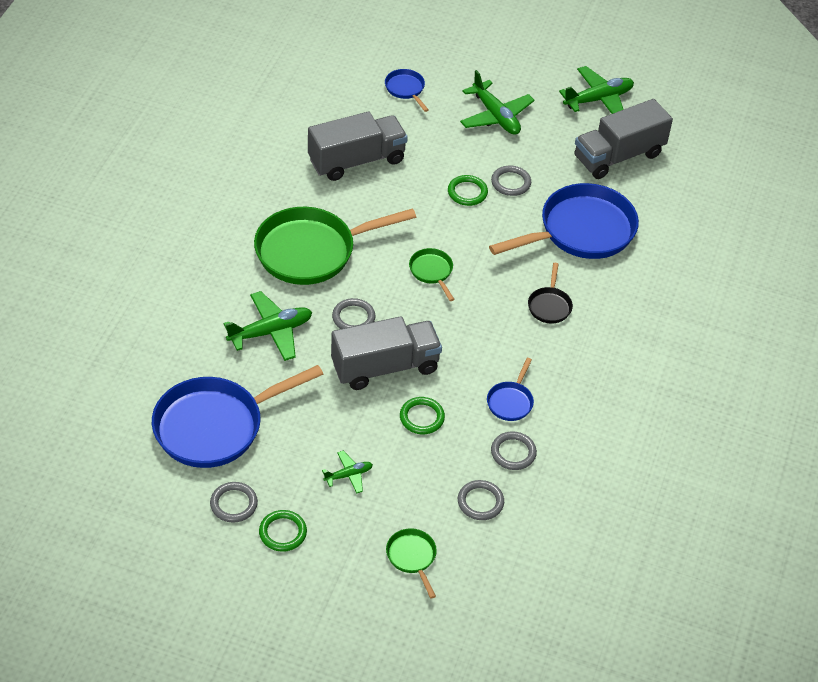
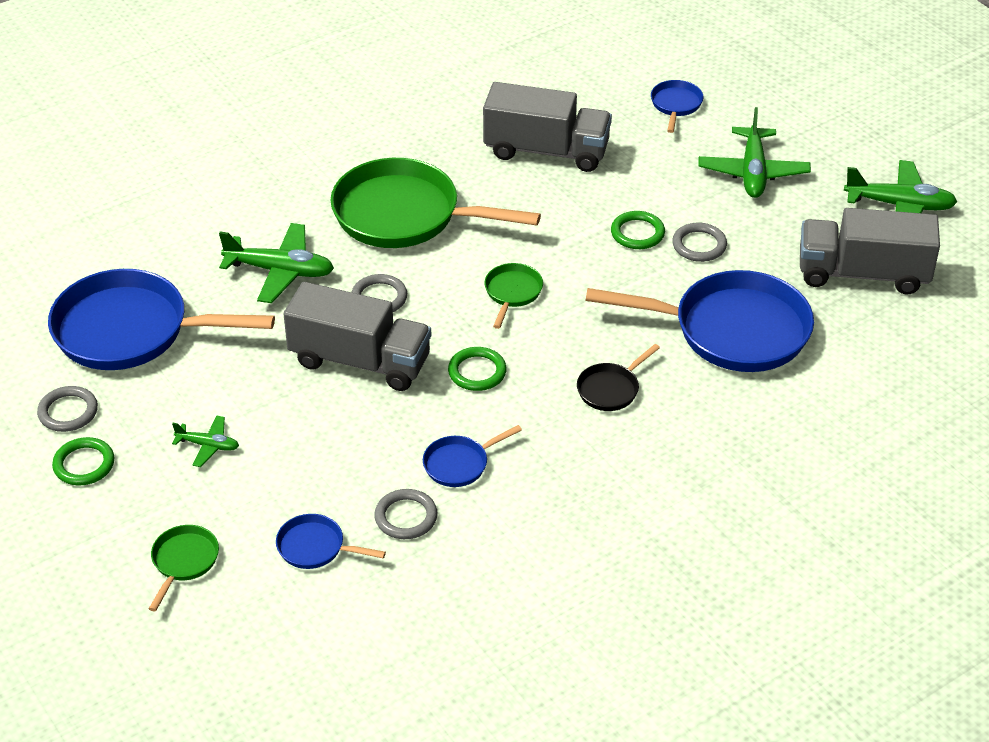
camera: 40 degrees right, 5 degrees down
green ring [400,397,445,434] -> green ring moved to [448,347,507,391]
grey ring [458,480,504,520] -> blue pan [276,514,386,569]

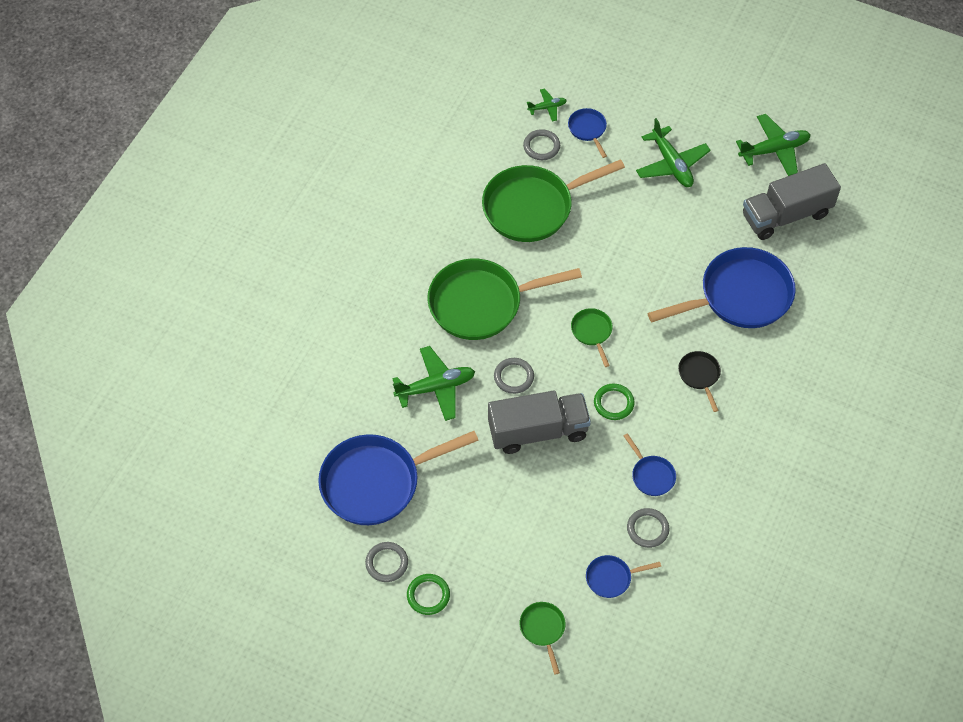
camera: 30 degrees left, 15 degrees up
green plane [172,416,239,467] -> green plane moved to [527,88,567,121]
blue pan [423,425,522,487] -> blue pan turned 60 degrees counterclockwise [624,433,676,496]
grey truck [483,82,612,172] -> green pan [482,159,625,242]
black pan [577,344,660,411] -> black pan turned 150 degrees clockwise [678,351,721,412]
green ring [611,211,665,249] -> none
grey ring [672,223,727,262] -> grey ring moved to [523,129,560,160]

